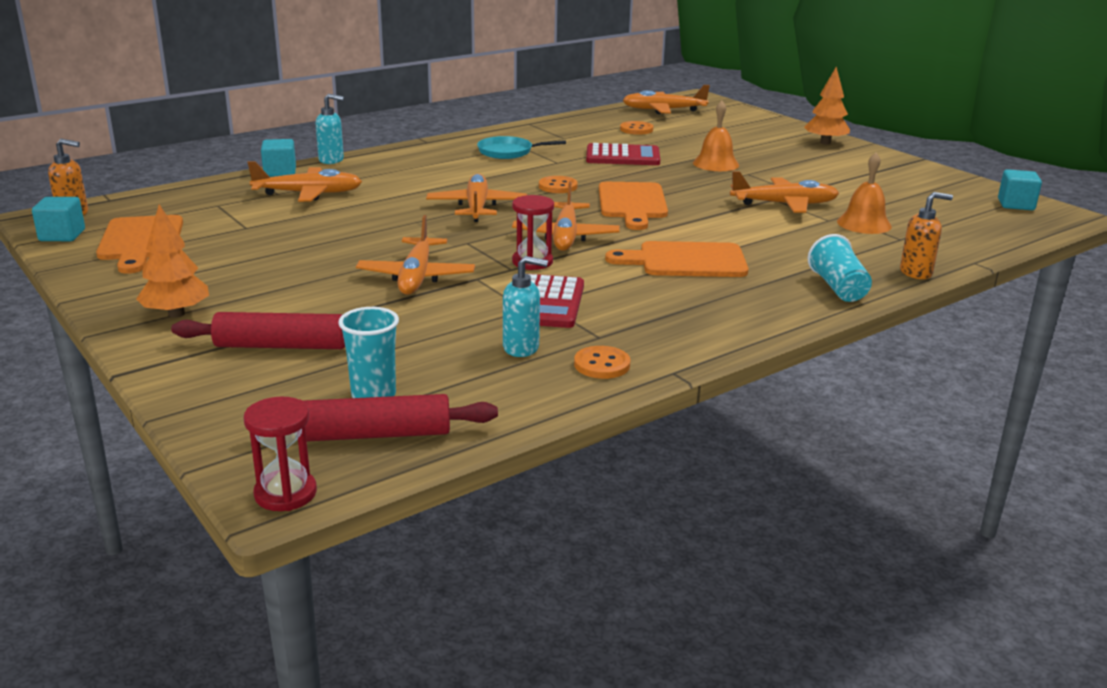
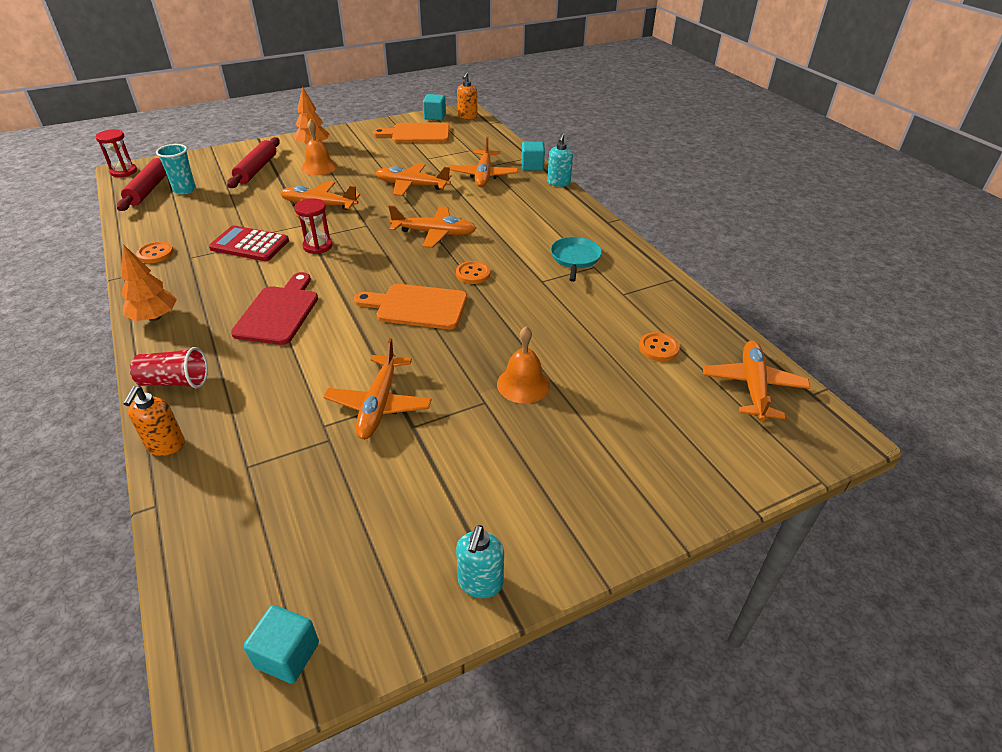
camera: 100 degrees right, 15 degrees up
turquoise soap dispenser [503,256,548,357] -> turquoise soap dispenser moved to [456,525,504,598]
orange plane [512,181,620,251] -> orange plane moved to [375,163,452,196]
red calculator [586,143,660,165] -> none
orange cutting board [605,241,748,277] -> red cutting board [231,272,318,345]
orange tree [804,67,850,145] -> orange tree moved to [121,244,177,321]
turquoise cup [808,234,872,302] -> red cup [130,347,208,389]
orange bell [837,153,892,234] -> orange bell moved to [301,119,337,175]

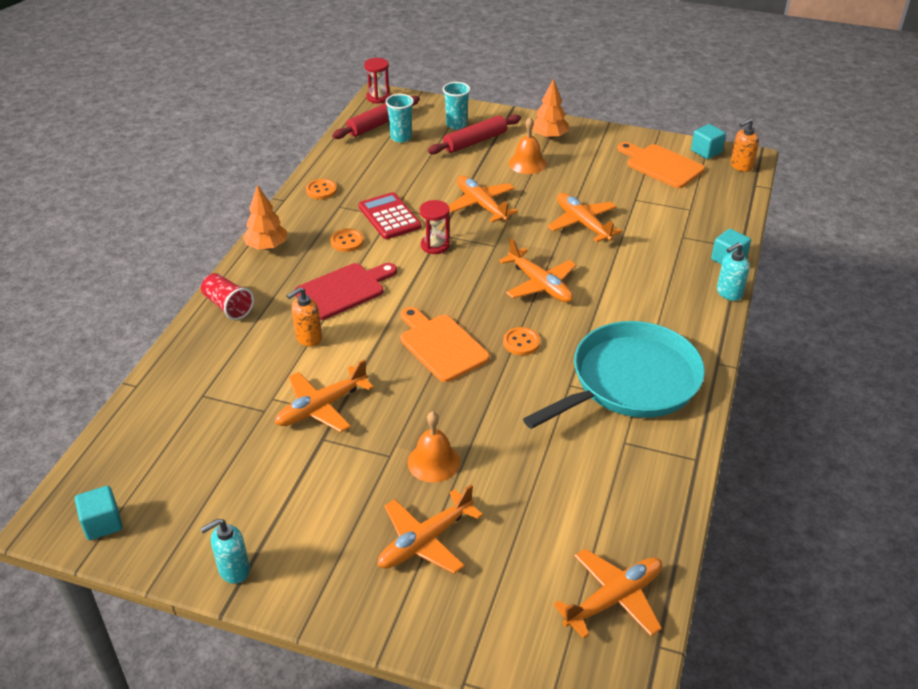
camera: 45 degrees right, 0 degrees up
orange soap dispenser [123,386,185,456] -> orange soap dispenser moved to [287,287,322,346]
orange plane [450,136,518,187] -> orange plane moved to [378,484,483,574]
turquoise pan [551,237,602,282] -> turquoise pan [523,321,705,429], size x2.20
orange button [639,332,680,361] -> orange button moved to [331,229,364,252]
none -> turquoise cup [443,82,471,130]

